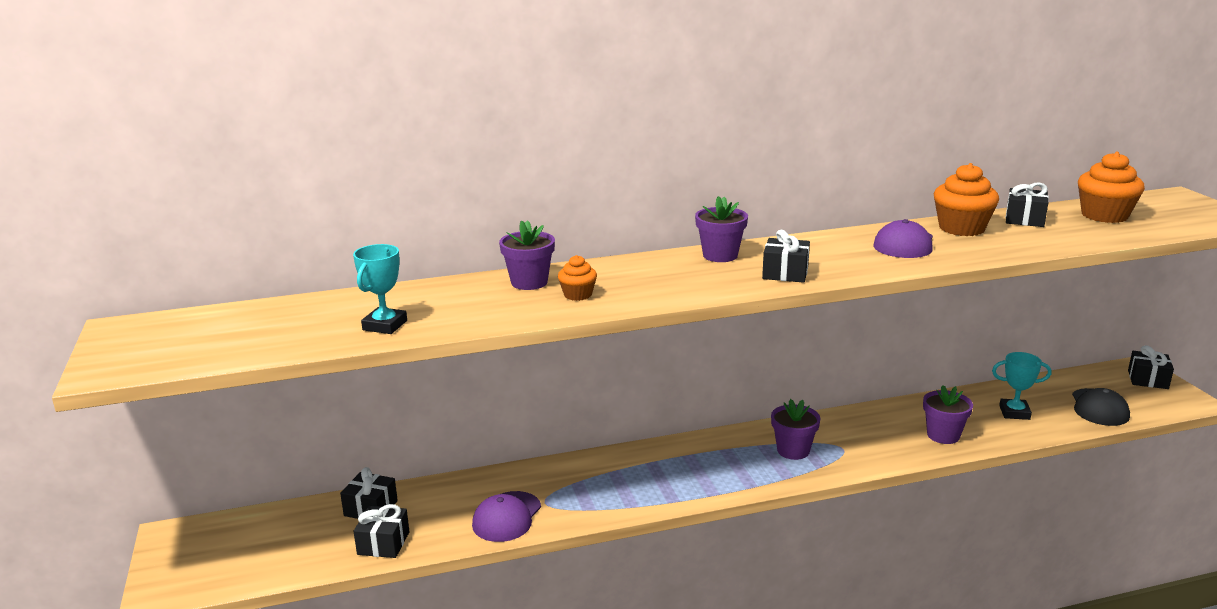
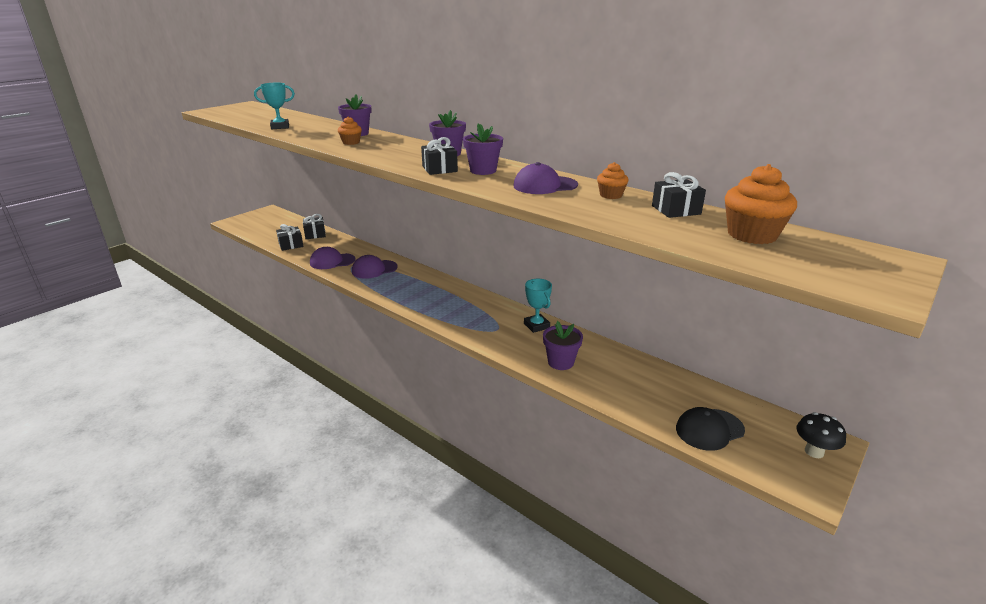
camera: 55 degrees right, 5 degrees up
purple flower pot [771,399,820,460] -> purple flower pot moved to [463,124,503,175]
orange cupcake [934,163,999,236] -> orange cupcake [597,162,629,199], size x0.55
turquoise trophy [992,352,1052,420] -> turquoise trophy moved to [524,279,552,333]
black gift [1128,345,1174,389] -> black mushroom [796,412,846,458]
none -> purple cap [352,255,398,279]

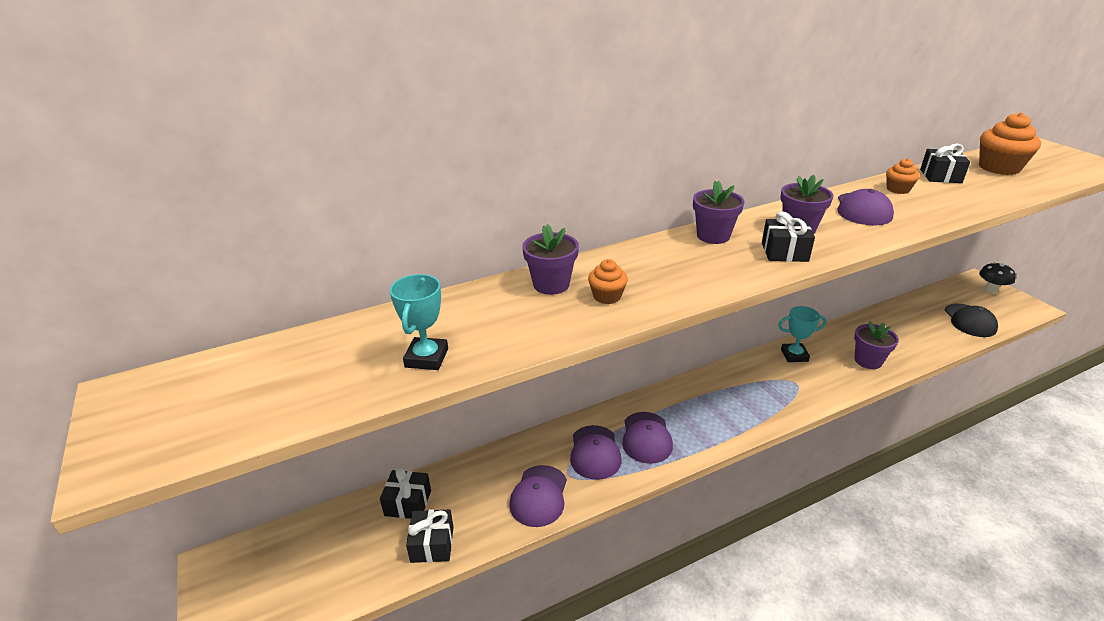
camera: 65 degrees left, 5 degrees up
none -> purple cap [622,412,673,464]

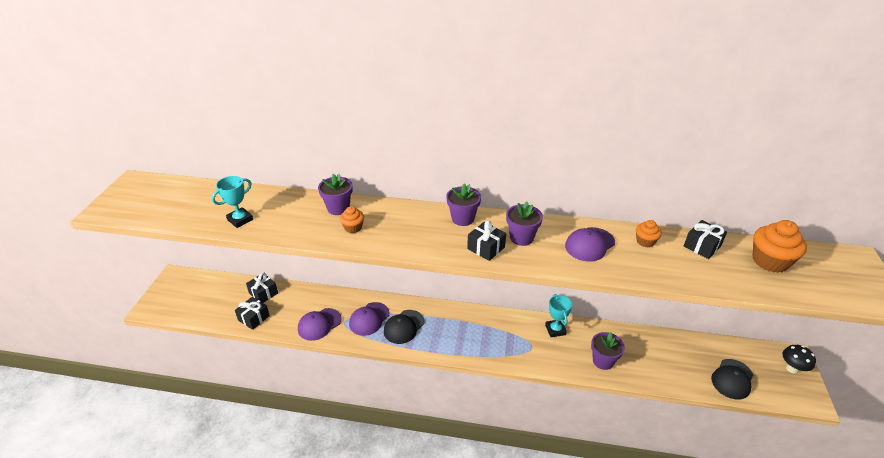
camera: 35 degrees right, 5 degrees up
purple cap [622,412,673,464] -> black cap [384,310,424,344]
turquoise trophy [778,306,827,362] -> turquoise trophy turned 45 degrees clockwise [545,294,572,337]

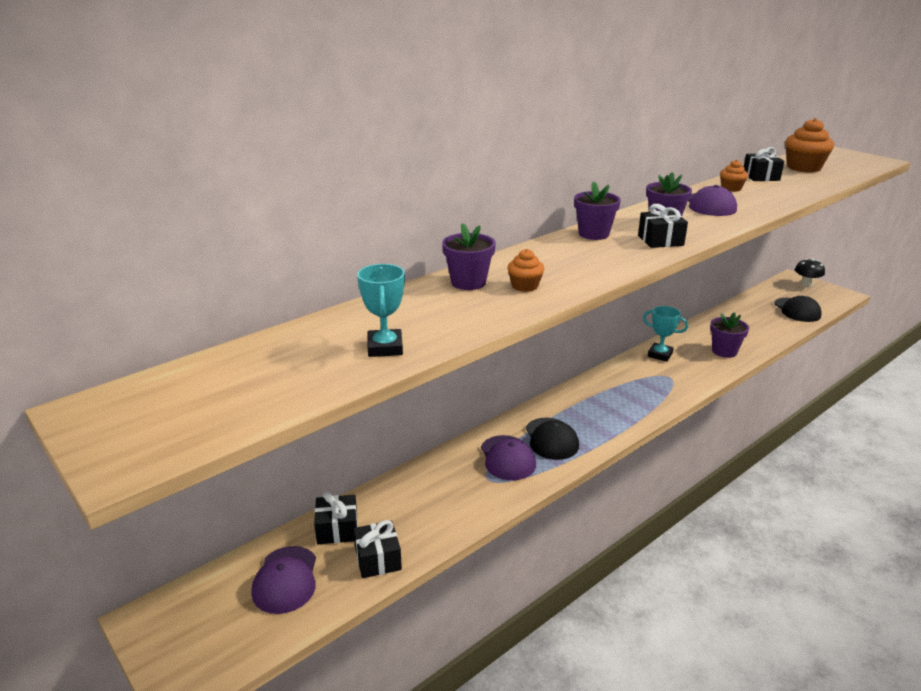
camera: 50 degrees left, 10 degrees down
purple cap [298,308,342,341] -> purple cap moved to [252,546,316,614]

